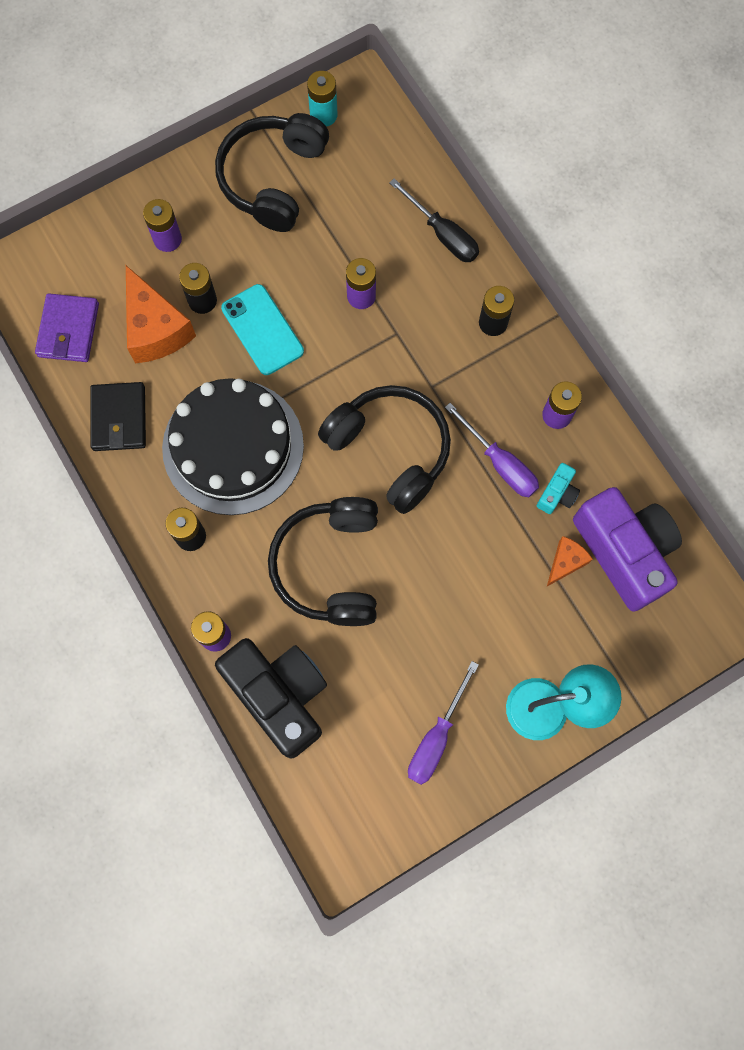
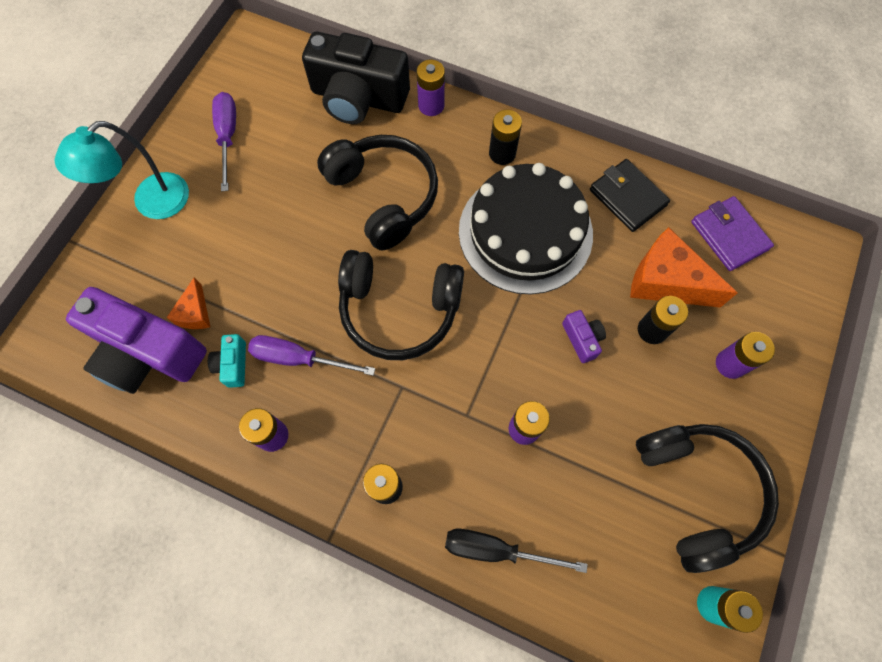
camera: 145 degrees right, 5 degrees down
turquoise phone [221,284,304,375] -> purple camera [562,310,606,363]

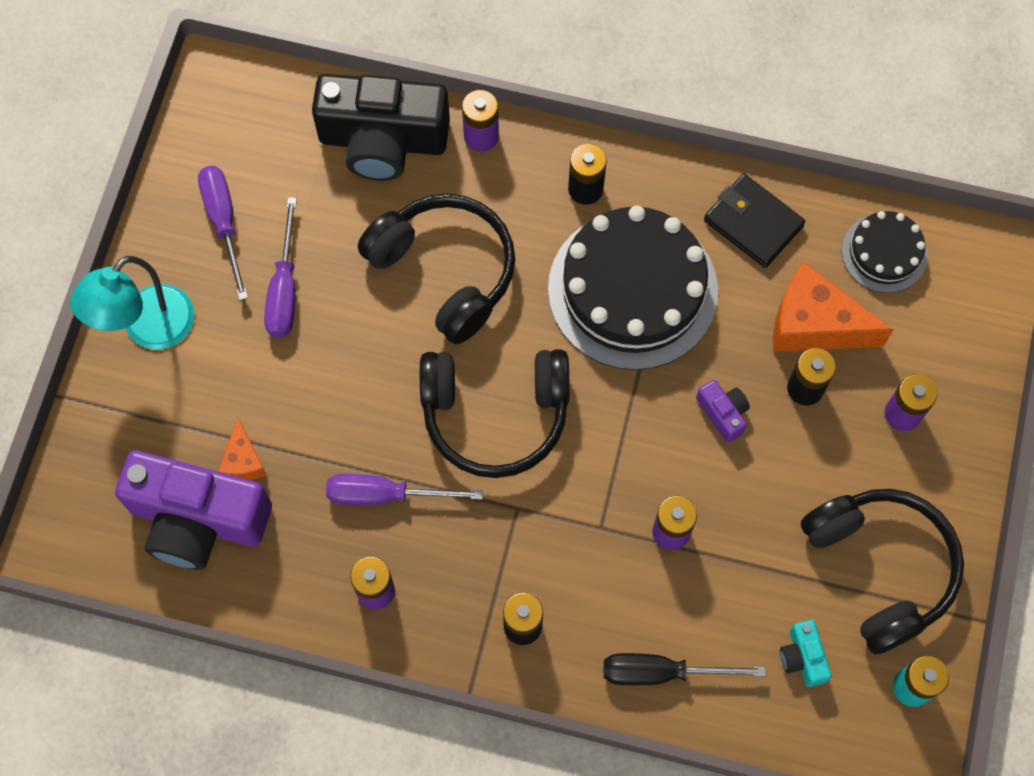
camera: 10 degrees left, 0 degrees up
turquoise camera [208,334,246,388] -> turquoise camera moved to [780,620,832,687]
purple wallet [691,196,774,271] -> black cake [842,211,928,293]
none -> purple screwdriver [264,197,297,338]

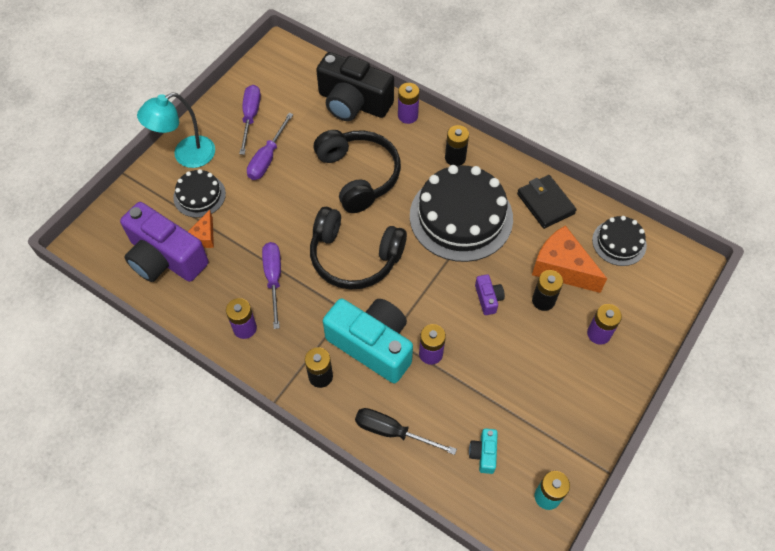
camera: 20 degrees right, 10 degrees down
purple screwdriver [326,474,483,506] -> purple screwdriver turned 60 degrees clockwise [262,242,281,329]
black headphones [801,489,964,654] -> none
none -> black cake [173,169,226,218]
none -> turquoise camera [323,298,413,383]

